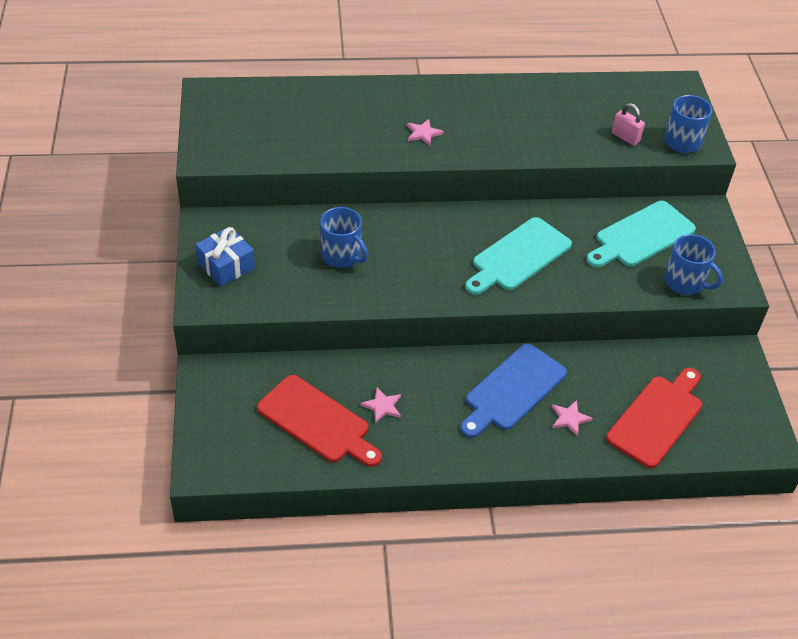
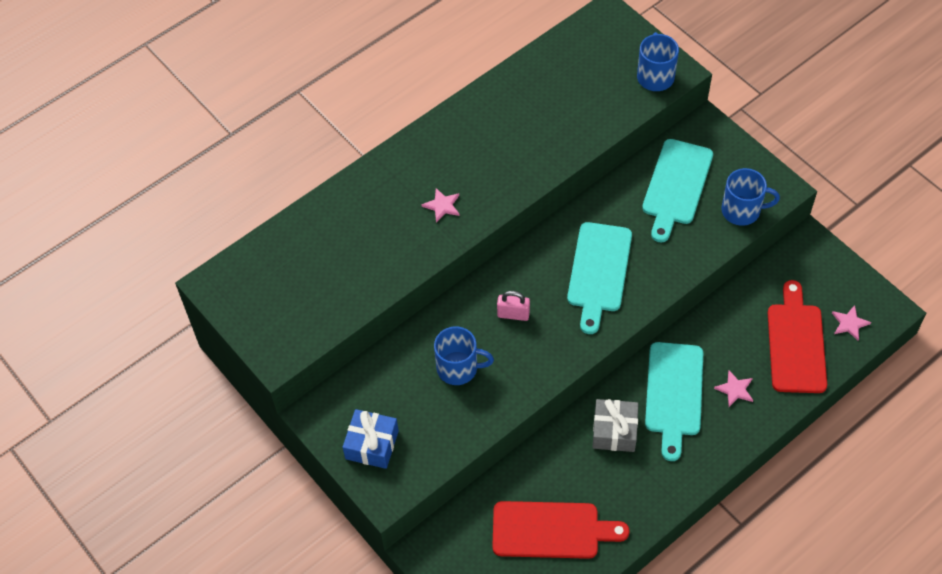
camera: 30 degrees left, 10 degrees up
pink star [360,388,401,423] -> pink star moved to [832,305,871,341]
blue cutting board [460,344,567,438] -> turquoise cutting board [645,342,703,461]
pink padlock [612,103,645,146] -> pink padlock moved to [497,291,530,321]
none -> grey gift [593,399,638,452]

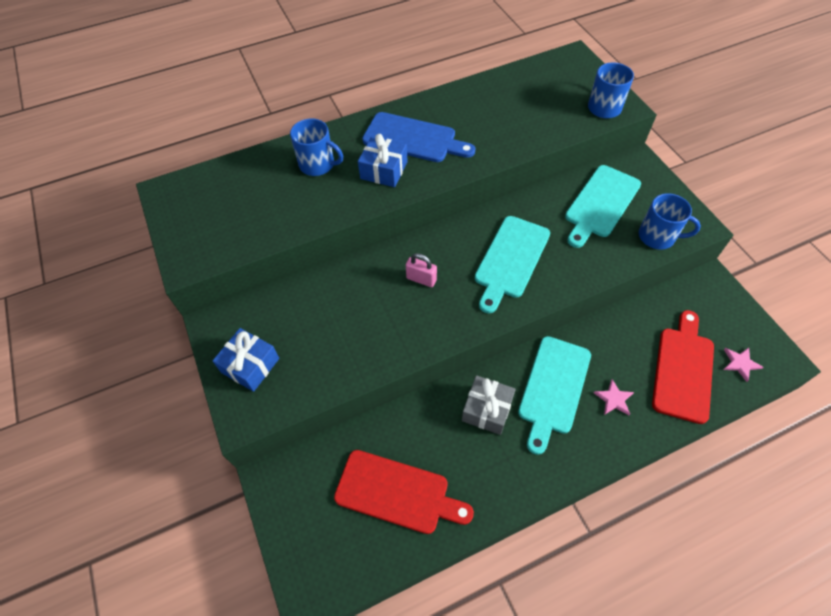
camera: 15 degrees right, 0 degrees up
pink star [421,188,460,222] -> blue gift [358,134,408,187]
blue mug [434,327,494,385] -> blue mug moved to [290,119,343,176]
none -> blue cutting board [362,112,475,162]

